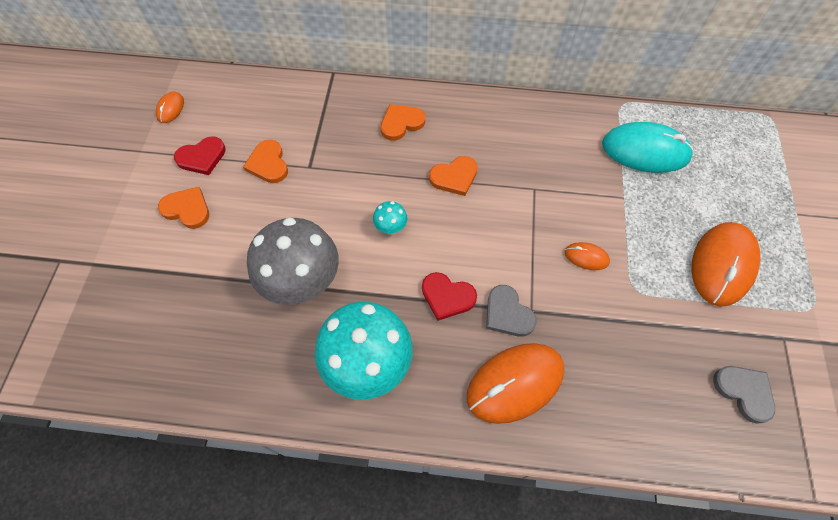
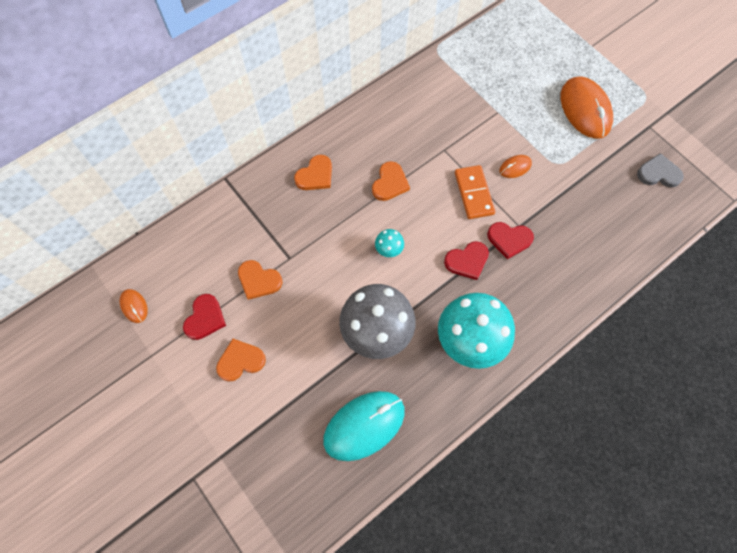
camera: 45 degrees left, 5 degrees up
orange heart [381,104,425,141] -> orange heart turned 150 degrees counterclockwise [294,155,332,190]
orange mouse [467,343,564,424] -> none
grey heart [486,285,537,337] -> red heart [487,222,534,259]
turquoise mouse [602,122,694,173] -> turquoise mouse moved to [323,391,405,461]
none -> orange domino [455,165,495,219]

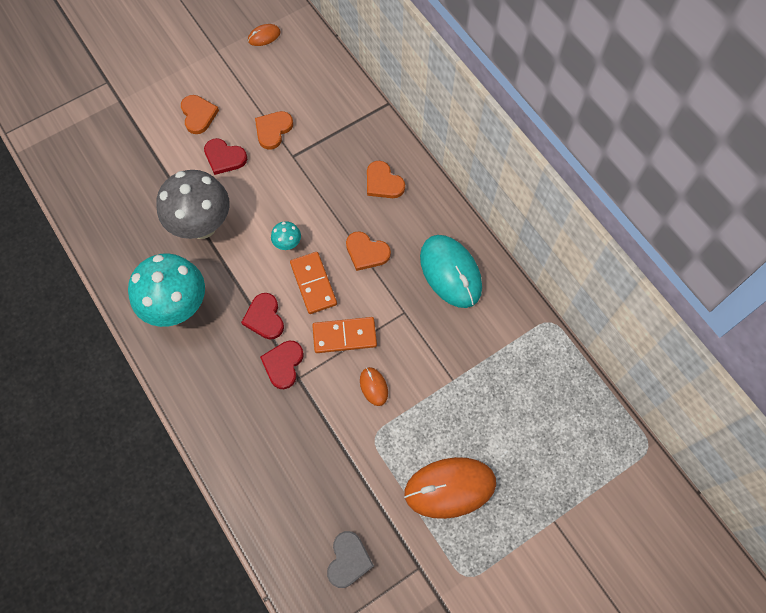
camera: 95 degrees right, 0 degrees up
red heart [183,294,226,340] -> red heart moved to [204,138,247,175]
turquoise mouse [323,391,405,461] -> turquoise mouse moved to [420,235,482,308]
none -> orange domino [290,252,337,314]

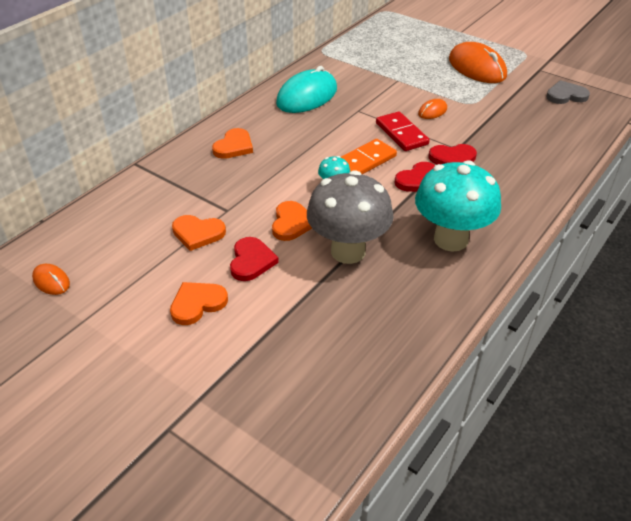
camera: 110 degrees left, 25 degrees down
orange domino [312,317,377,353] -> red domino [376,111,429,151]
orange heart [346,231,391,271] -> orange heart moved to [272,201,312,241]

